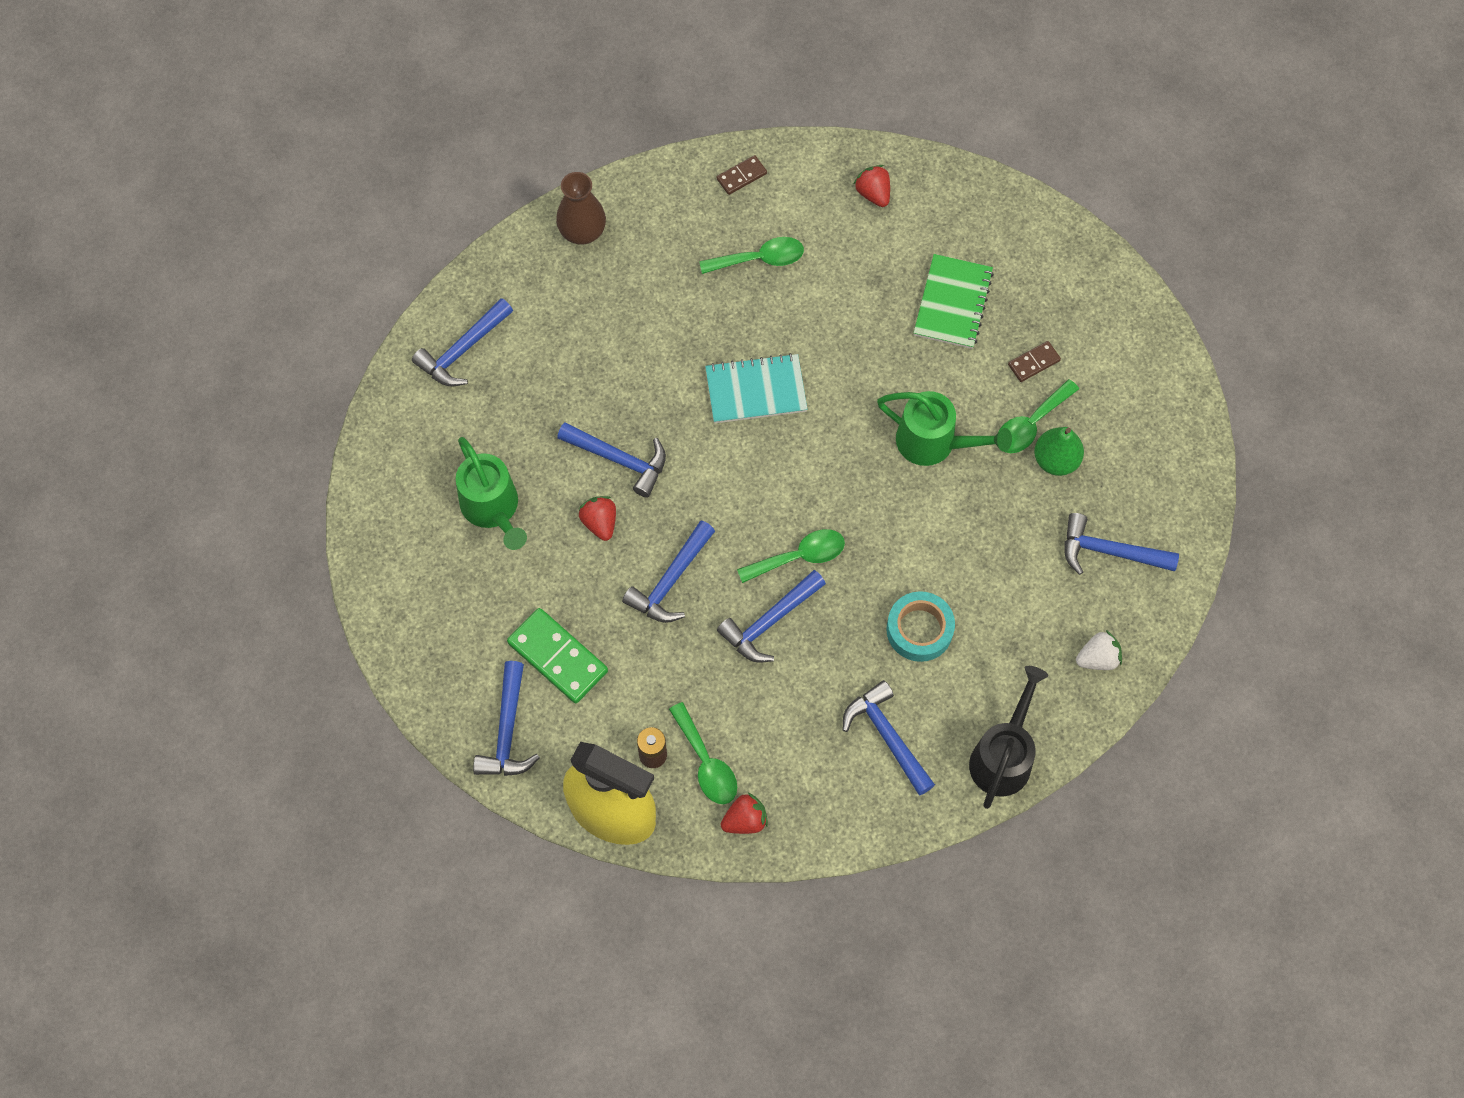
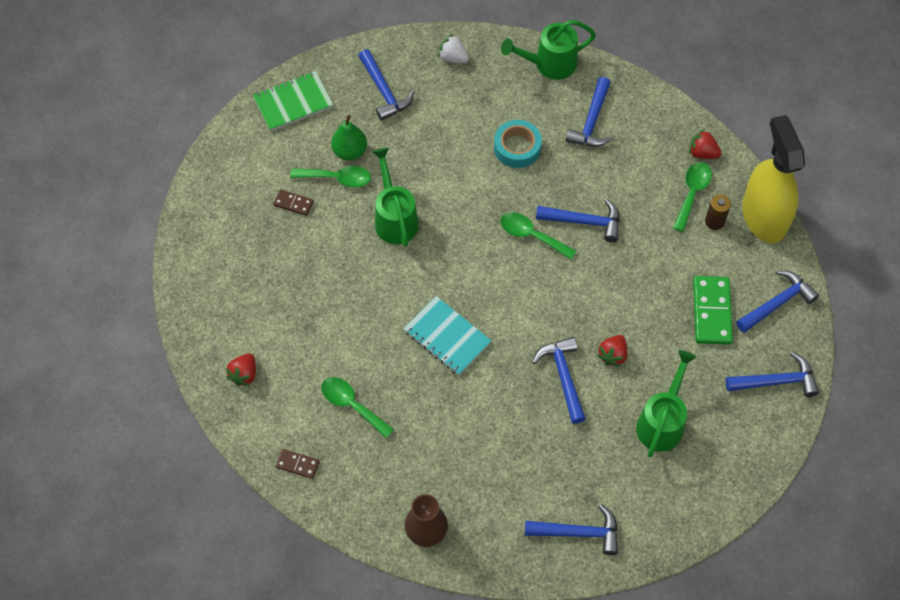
camera: 130 degrees left, 5 degrees down
blue hammer [622,520,715,623] -> blue hammer moved to [725,352,819,397]
green notebook [914,254,994,349] -> green notebook moved to [253,71,333,131]
black watering can [969,666,1048,809] -> green watering can [501,20,596,80]

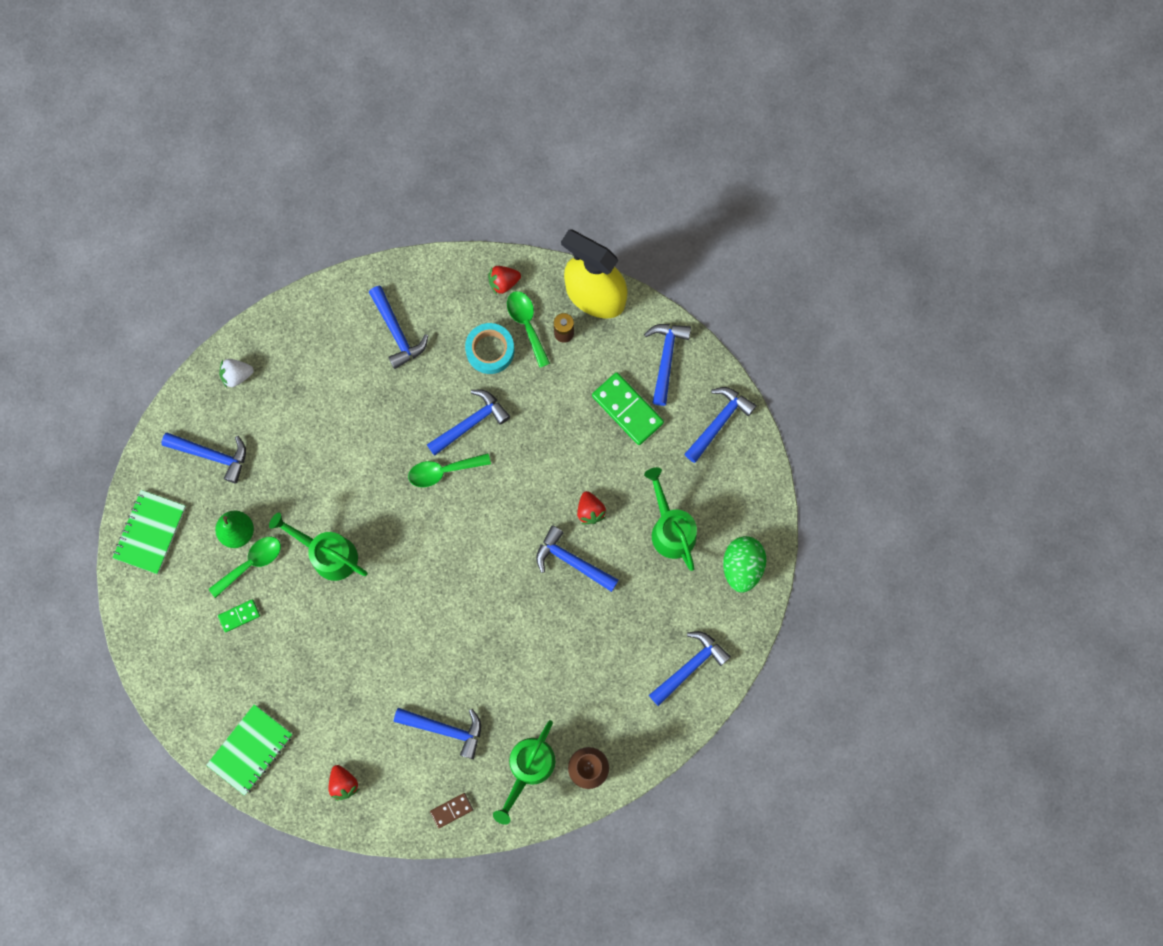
camera: 45 degrees left, 15 degrees up
brown domino [273,189,314,216] -> green domino [218,599,260,632]
green spoon [321,377,394,438] -> blue hammer [394,708,481,759]
turquoise notebook [404,296,492,375] -> none
turquoise tape [494,120,542,168] -> turquoise tape moved to [465,323,514,374]
green watering can [501,20,596,80] -> green watering can moved to [493,720,555,825]
none -> green notebook [207,704,293,796]
none -> green egg [723,536,766,593]

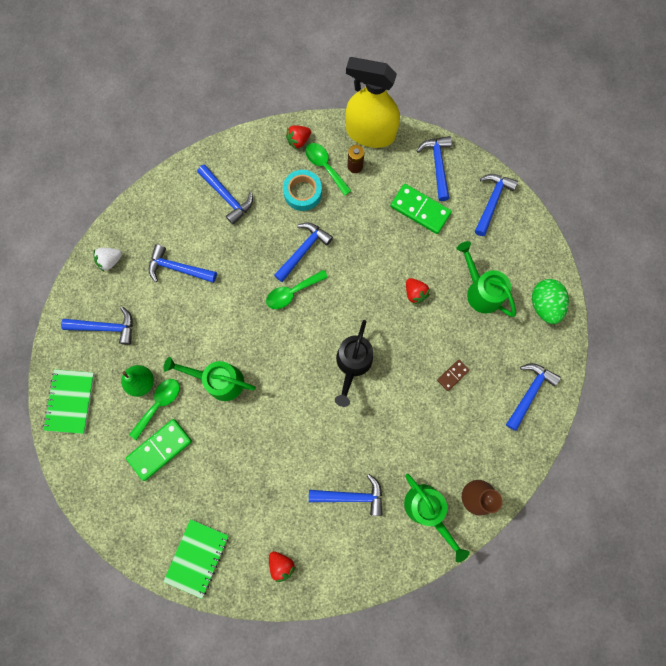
camera: 15 degrees left, 0 degrees up
green domino [218,599,260,632] -> green domino [126,419,192,481], size x1.89
brown domino [430,793,473,828] -> brown domino moved to [437,359,470,391]
green watering can [493,720,555,825] -> green watering can turned 45 degrees counterclockwise [404,474,470,563]
blue hammer [536,525,619,592] -> blue hammer moved to [149,244,217,283]
none -> black watering can [335,320,373,407]

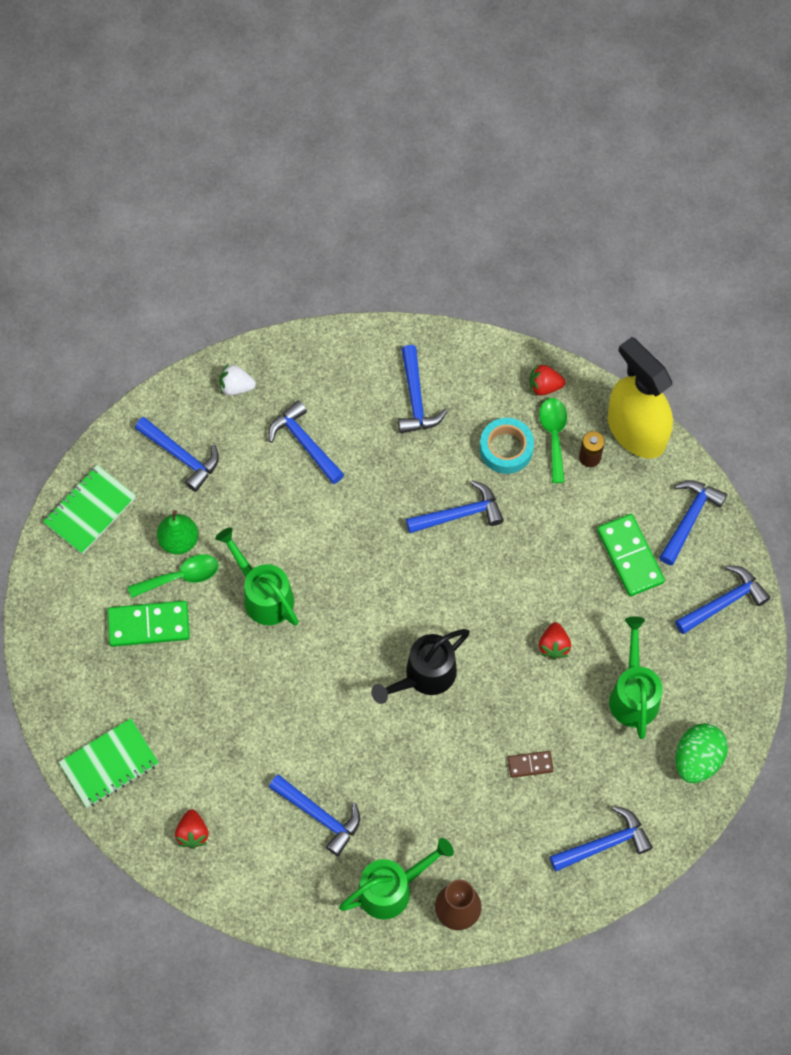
camera: 35 degrees right, 10 degrees down
green spoon [266,270,328,309] -> none
green watering can [404,474,470,563] -> green watering can turned 120 degrees counterclockwise [339,838,454,919]

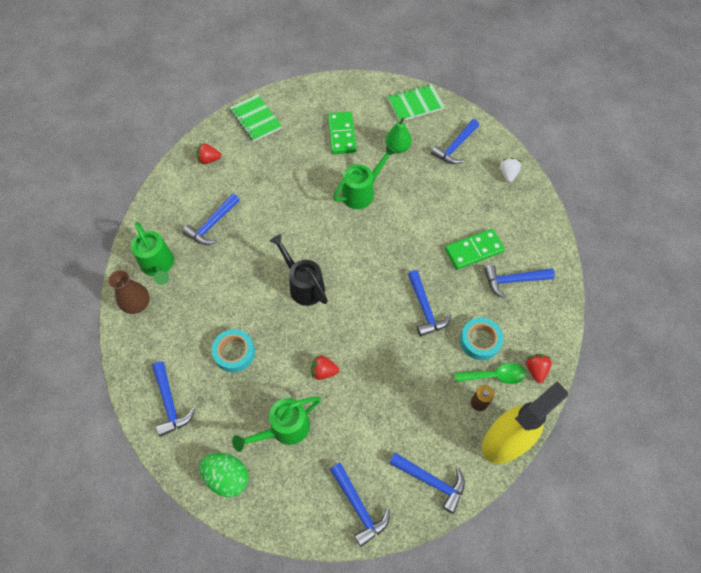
camera: 90 degrees right, 5 degrees down
green notebook [43,465,136,554] -> green notebook turned 60 degrees counterclockwise [387,84,445,121]
green spoon [128,554,219,598] -> none
blue hammer [268,400,344,484] -> none
brown domino [508,751,553,778] -> turquoise tape [212,329,255,372]
green domino [597,514,665,597] -> green domino moved to [445,229,505,270]
green watering can [609,616,663,739] -> green watering can turned 150 degrees clockwise [232,397,321,452]

